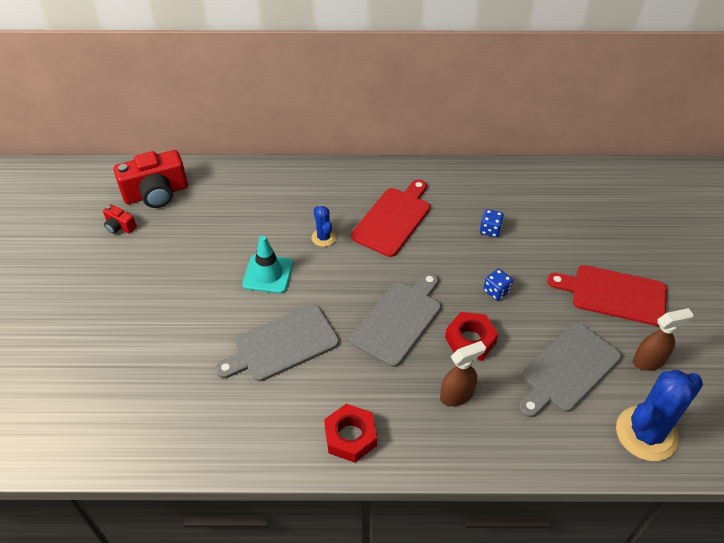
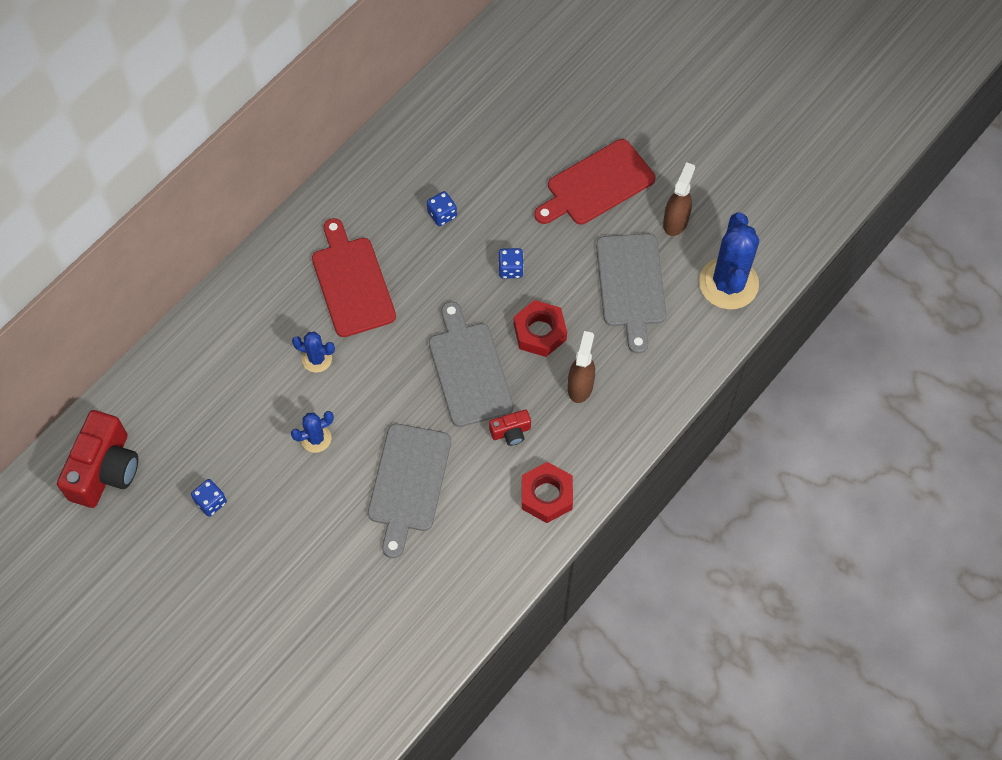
camera: 50 degrees left, 15 degrees up
red camera [103,204,137,234] -> red camera moved to [489,410,531,446]
turquoise traffic cone [242,236,293,293] -> blue cactus [291,411,334,453]
none -> blue dice [191,479,227,517]

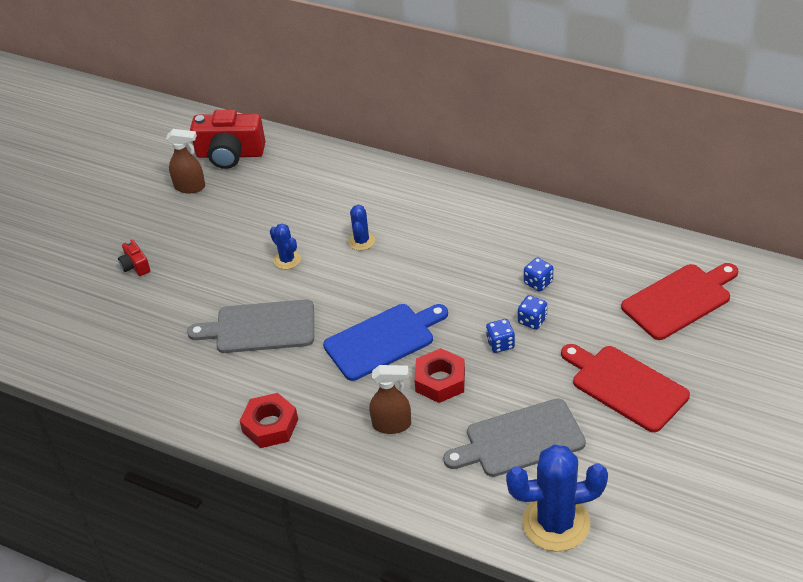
camera: 80 degrees right, 20 degrees down
blue dice [191,479,227,517] -> blue dice moved to [518,295,547,330]
red cutting board [312,218,396,337] -> red cutting board moved to [621,263,738,340]
grey cutting board [429,302,514,427] -> blue cutting board [323,304,448,381]
red camera [489,410,531,446] -> red camera moved to [118,240,150,276]
brown spray bottle [663,162,695,236] -> brown spray bottle moved to [166,129,205,193]

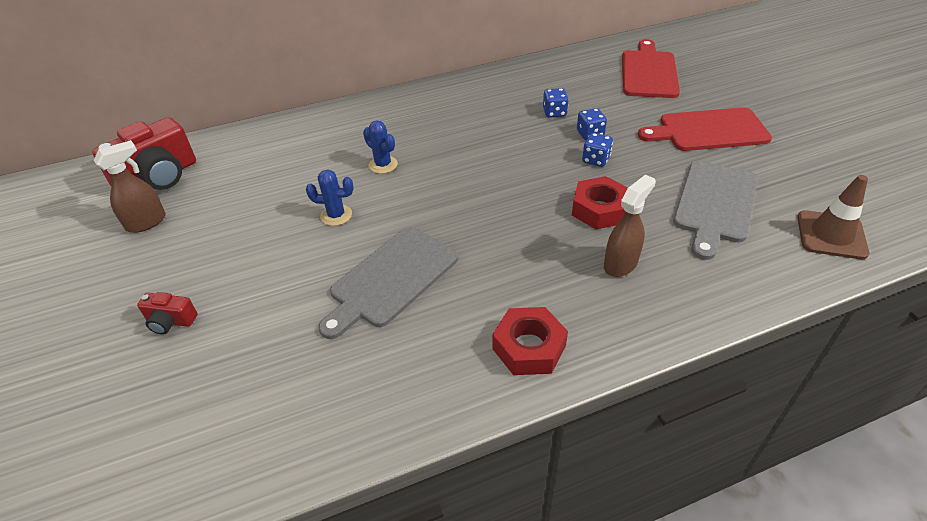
camera: 50 degrees left, 0 degrees up
blue cutting board [323,304,448,381] -> none
blue cactus [506,444,608,551] -> brown traffic cone [797,175,869,259]

